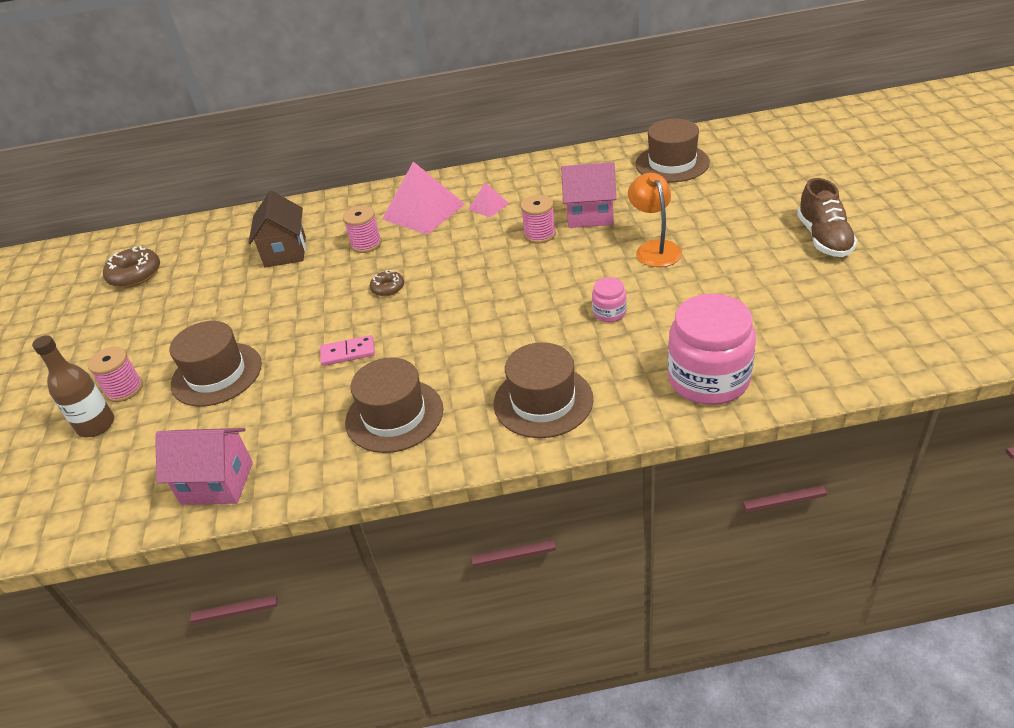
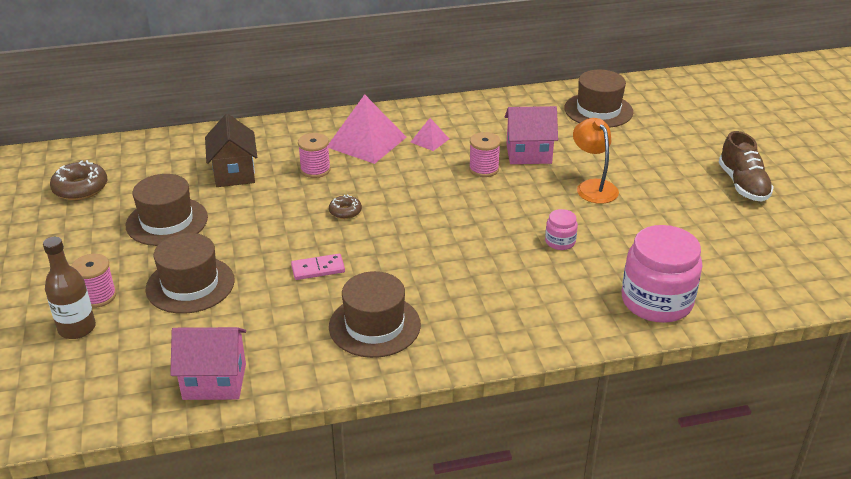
camera: 10 degrees left, 5 degrees down
brown hat [493,342,593,438] -> brown hat moved to [126,174,208,246]

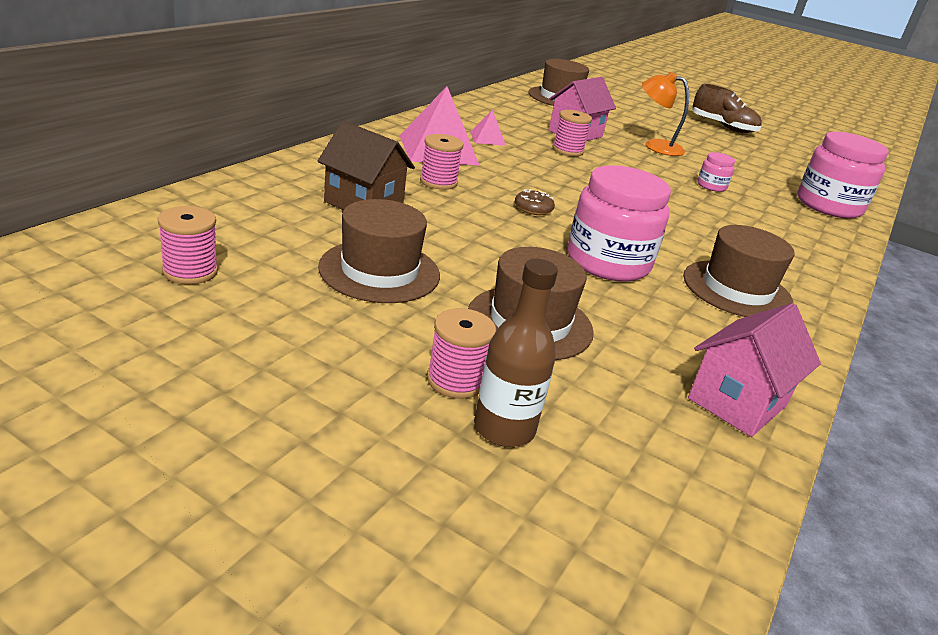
camera: 50 degrees left, 5 degrees down
brown donut [50,160,107,200] -> pink spool [158,206,218,284]
pink domino [291,254,345,280] -> pink jar [568,165,671,282]

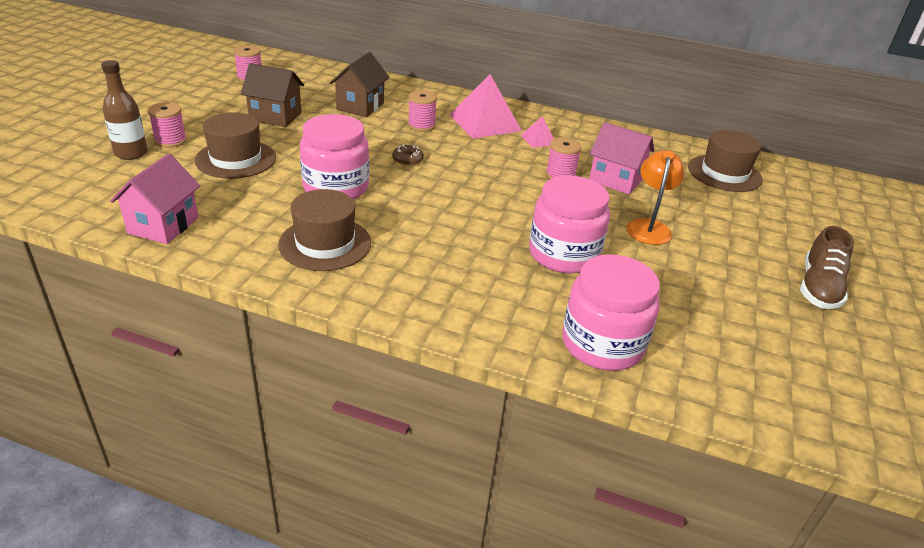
camera: 80 degrees right, 5 degrees up
brown hat [318,199,440,303] -> brown house [241,63,304,127]
pink house [688,303,821,437] -> pink house turned 75 degrees clockwise [110,154,200,244]
pink jar [697,152,735,192] -> pink jar [529,175,610,274], size x2.17

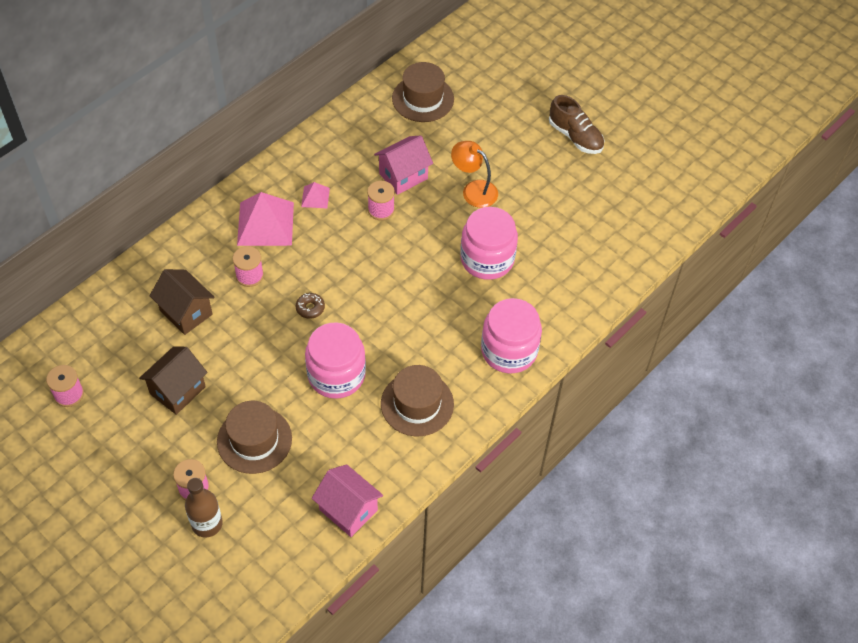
camera: 65 degrees left, 20 degrees up
pink jar [562,254,660,371] -> pink jar moved to [481,298,542,373]

